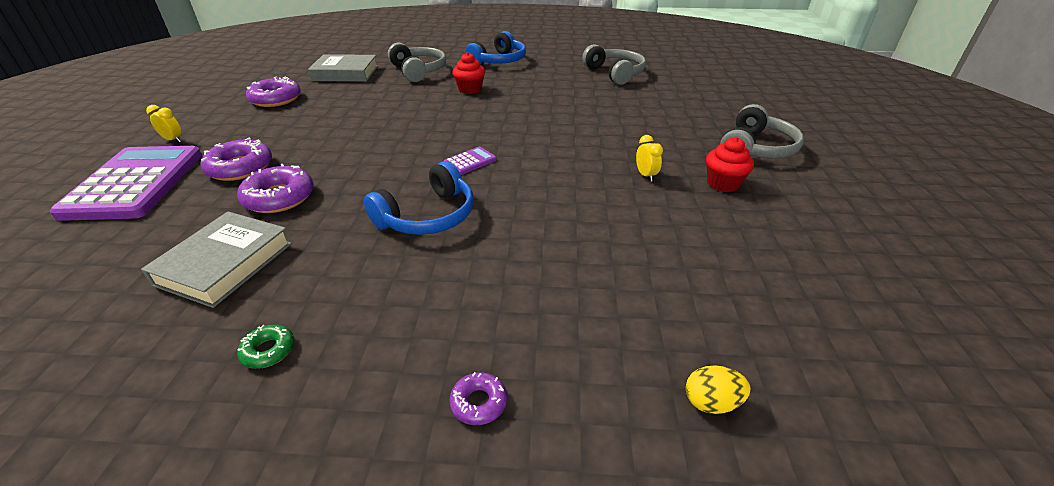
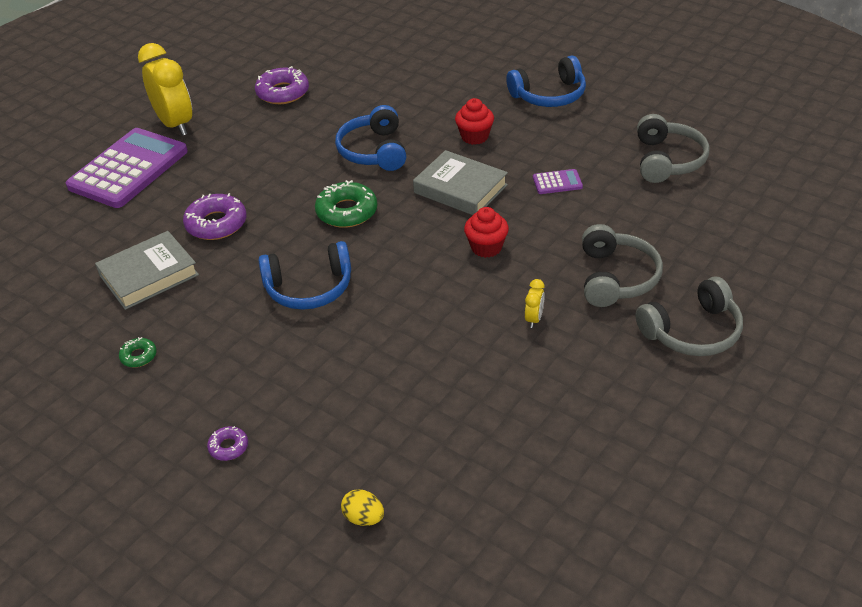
camera: 35 degrees right, 5 degrees up
yellow clock [146,105,182,142] -> yellow clock [138,43,192,136], size x2.39
purple donut [200,137,272,181] -> none
grey book [308,54,378,82] -> grey book moved to [413,150,508,215]
grey headphones [388,43,446,82] -> grey headphones moved to [582,224,663,307]
purple calculator [444,147,497,175] -> purple calculator moved to [533,169,583,194]
red cupcake [706,137,754,192] -> red cupcake moved to [464,207,509,258]
none -> green donut [315,180,378,228]
none -> blue headphones [335,105,406,171]

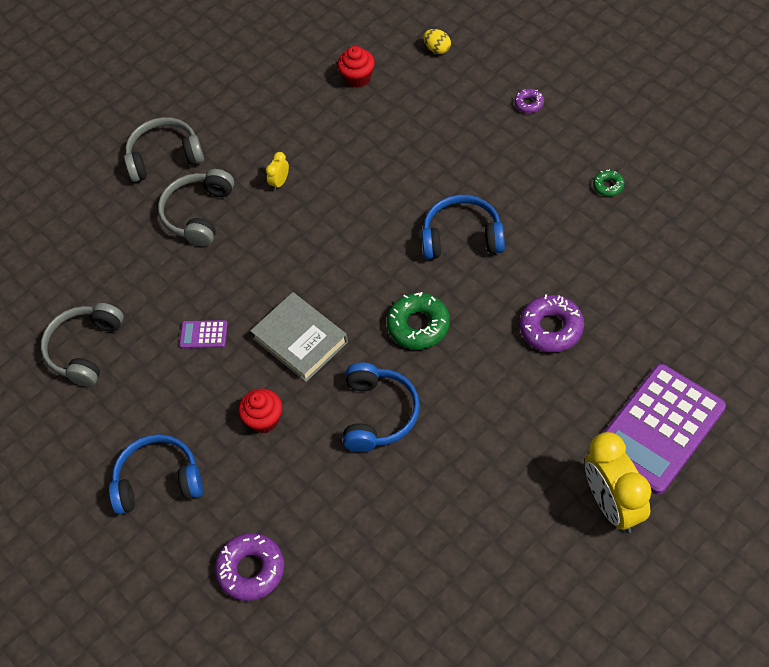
camera: 165 degrees left, 15 degrees up
grey book [95,231,199,310] -> none
purple donut [255,66,309,104] -> purple donut moved to [215,533,285,601]
red cupcake [464,207,509,258] -> red cupcake moved to [337,46,375,88]

